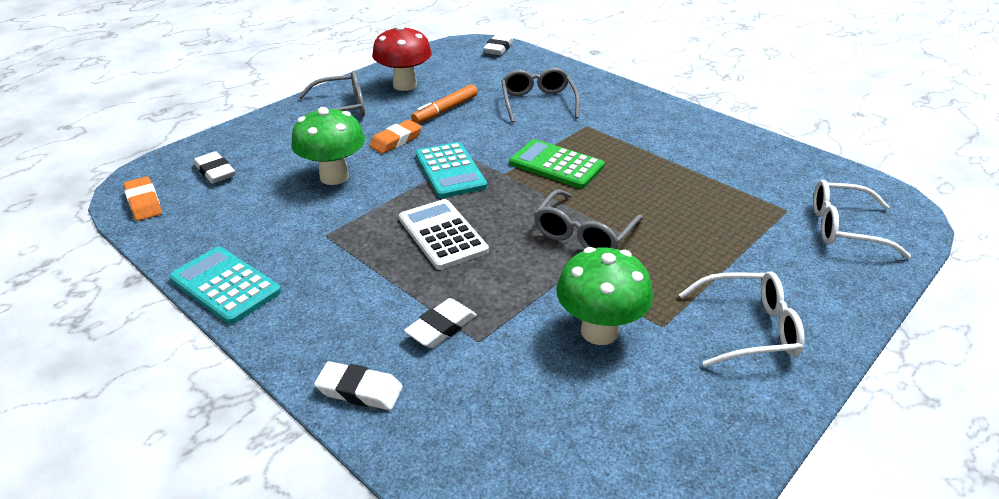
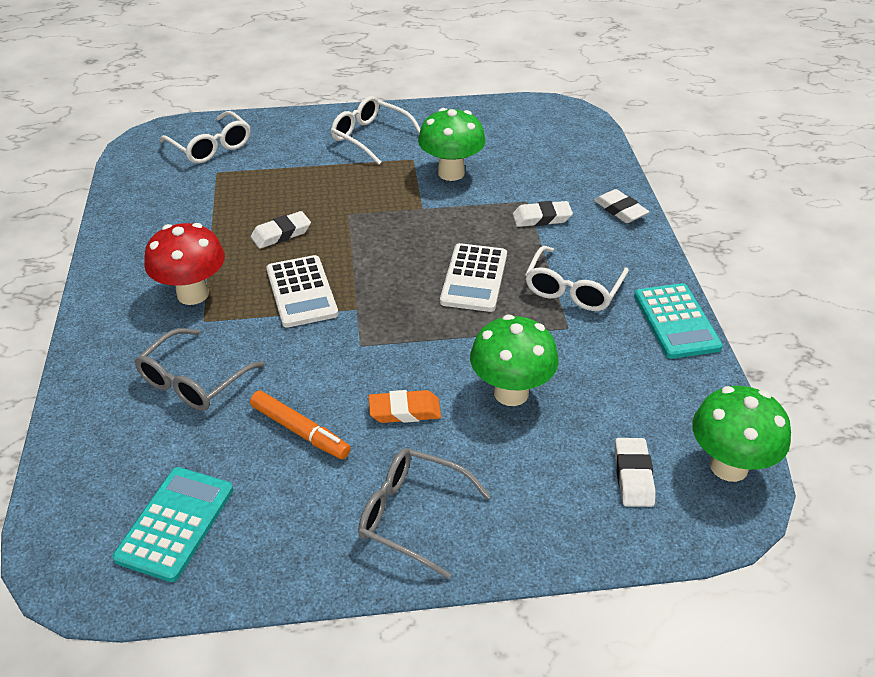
camera: 140 degrees left, 5 degrees up
orange eraser [124,176,162,221] -> green mushroom [692,386,791,482]
red mushroom [372,25,432,91] -> red mushroom moved to [144,223,225,305]
orange marker [411,84,477,124] -> orange marker turned 45 degrees clockwise [250,391,351,459]
turquoise calculator [416,142,487,198] -> turquoise calculator moved to [112,467,233,582]
white eraser [483,35,513,55] -> white eraser moved to [251,211,311,249]
green calculator [510,139,605,189] -> white calculator [266,255,338,328]
grey glasses [534,189,643,249] -> none
none -> white glasses [525,246,629,311]

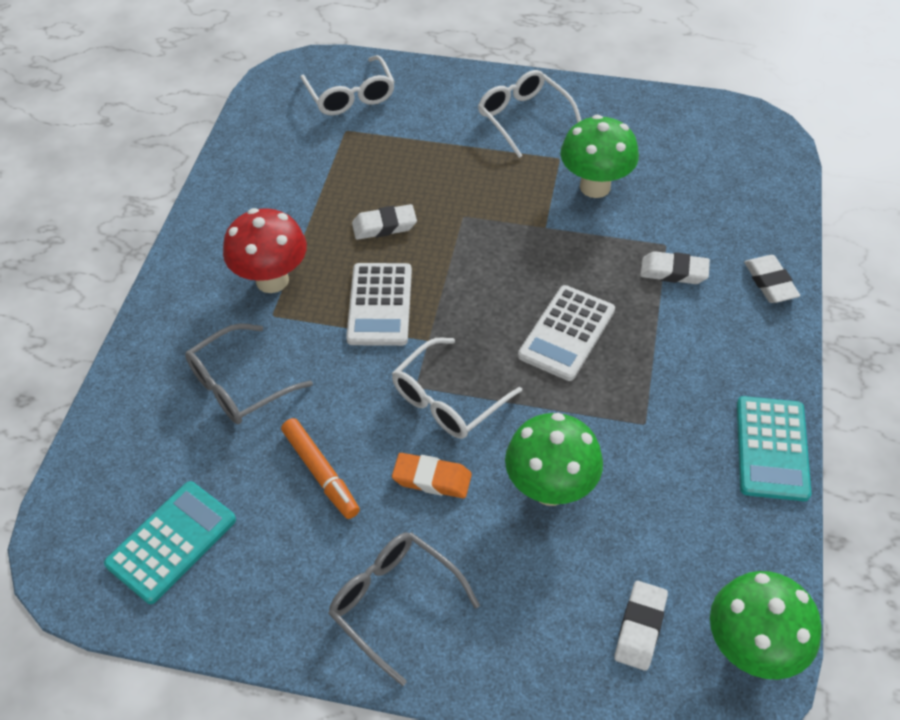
camera: 20 degrees right, 10 degrees up
white glasses [525,246,629,311] -> white glasses moved to [392,337,522,439]

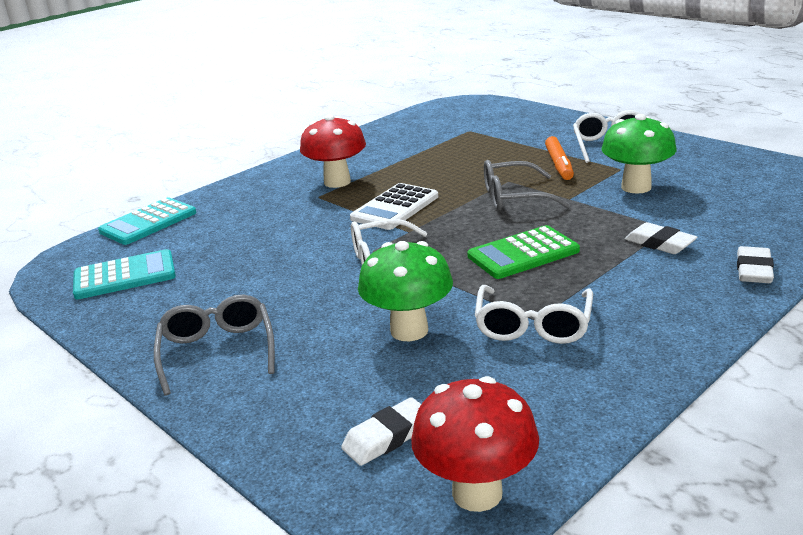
camera: 35 degrees right, 25 degrees down
grey glasses [185,323,313,424] -> grey glasses moved to [484,160,570,211]
orange marker [281,418,360,519] -> orange marker moved to [545,136,574,180]
white glasses [300,55,395,116] -> white glasses moved to [475,285,593,344]
white eraser [352,204,417,240] -> none
orange eraser [392,453,472,498] -> none
white calculator [518,285,615,381] -> green calculator [467,225,580,279]
green mushroom [710,571,822,680] -> red mushroom [411,376,539,512]
turquoise calculator [737,396,811,501] -> turquoise calculator moved to [98,197,196,245]

